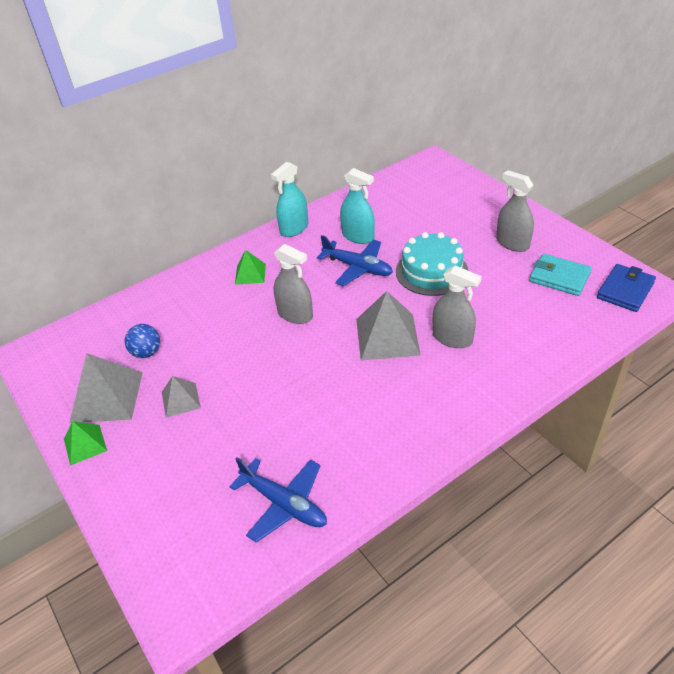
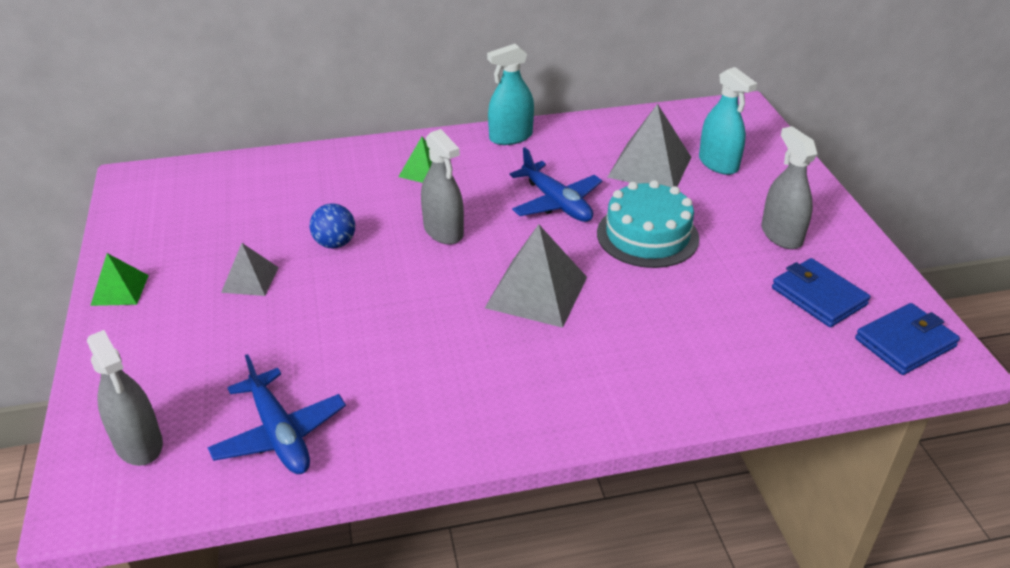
camera: 20 degrees right, 5 degrees down
grey pyramid [69,353,143,423] -> grey pyramid moved to [607,104,691,188]
blue ball [125,324,160,358] -> blue ball moved to [310,203,355,249]
turquoise spray bottle [340,168,375,244] -> turquoise spray bottle moved to [699,67,757,175]
grey spray bottle [433,266,482,348] -> grey spray bottle moved to [87,330,163,466]
turquoise wallet [529,254,592,296] -> blue wallet [772,258,870,327]

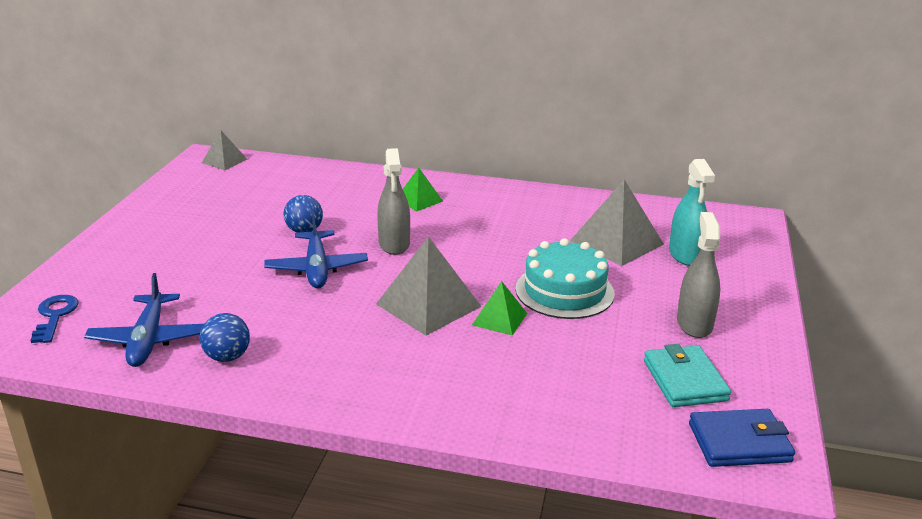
camera: 25 degrees right, 10 degrees down
grey spray bottle [87,330,163,466] -> blue key [31,295,79,343]
green pyramid [90,253,149,306] -> green pyramid moved to [472,281,527,335]
grey pyramid [221,243,279,296] -> grey pyramid moved to [202,130,247,170]
turquoise spray bottle [487,44,534,145] -> none
blue plane [510,147,603,222] -> blue plane moved to [264,212,368,288]
blue wallet [772,258,870,327] -> turquoise wallet [644,344,731,407]
none -> blue ball [200,313,250,362]

